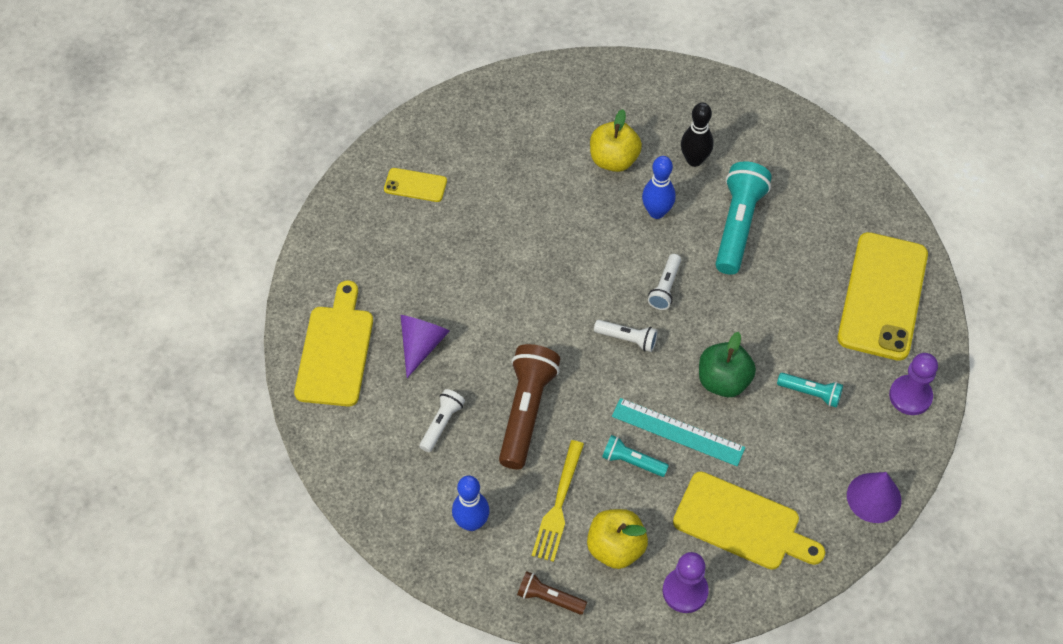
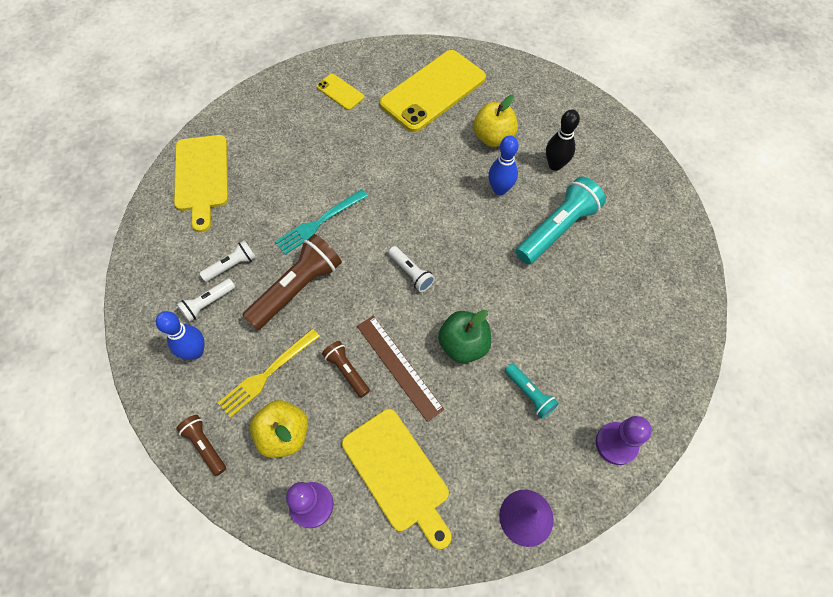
camera: 30 degrees right, 5 degrees up
yellow cutting board [294,280,373,407] -> yellow cutting board turned 135 degrees clockwise [174,135,228,232]
purple cone [401,315,449,378] -> none
turquoise flashlight [602,435,669,477] -> brown flashlight [322,341,370,398]
turquoise ruler [612,398,745,466] -> brown ruler [357,316,444,422]
white flashlight [648,254,681,310] -> white flashlight moved to [177,278,235,322]
yellow phone [837,232,928,361] -> yellow phone moved to [380,50,486,132]
none -> turquoise fork [275,189,368,255]

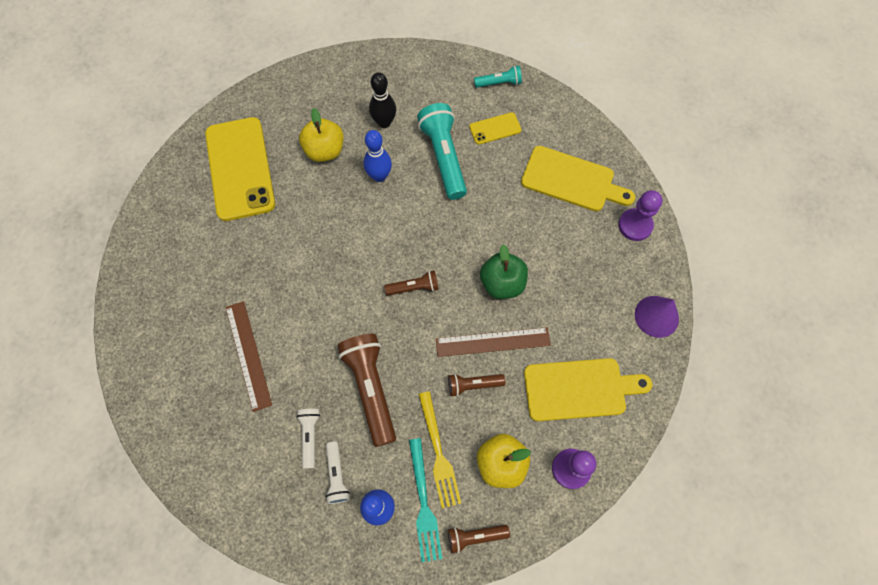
camera: 60 degrees left, 5 degrees up
yellow cutting board [174,135,228,232] -> yellow cutting board moved to [521,146,635,211]
turquoise fork [275,189,368,255] -> turquoise fork moved to [409,438,442,562]
yellow phone [317,74,364,110] -> yellow phone moved to [469,112,521,145]
white flashlight [388,246,435,292] -> brown flashlight [384,270,439,296]
turquoise flashlight [505,363,559,419] -> turquoise flashlight moved to [474,65,522,88]
none -> brown ruler [226,301,272,412]

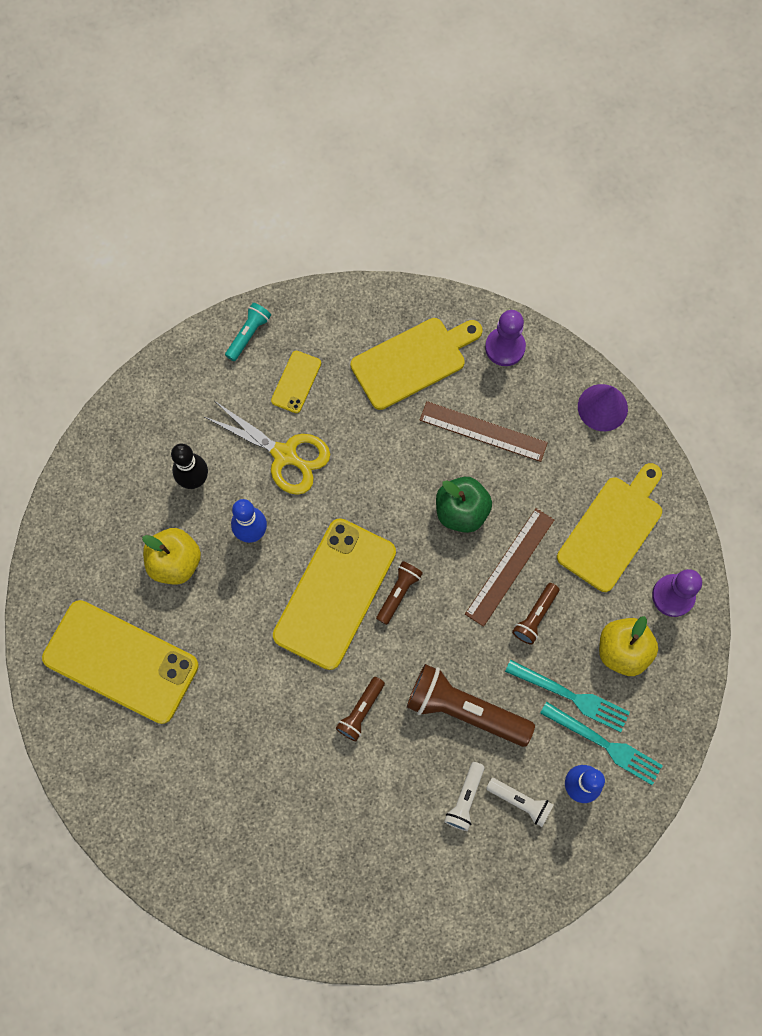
camera: 50 degrees left, 5 degrees up
brown ruler [226,301,272,412] -> brown ruler moved to [420,401,548,462]
white flashlight [296,409,320,469] -> white flashlight turned 105 degrees counterclockwise [444,762,485,831]
turquoise flashlight [417,103,467,200] -> yellow scissors [205,401,330,495]
yellow fork [418,391,461,508] -> turquoise fork [505,660,630,732]
brown flashlight [448,525,510,553] -> brown flashlight moved to [336,677,385,741]
none -> yellow phone [273,518,396,670]

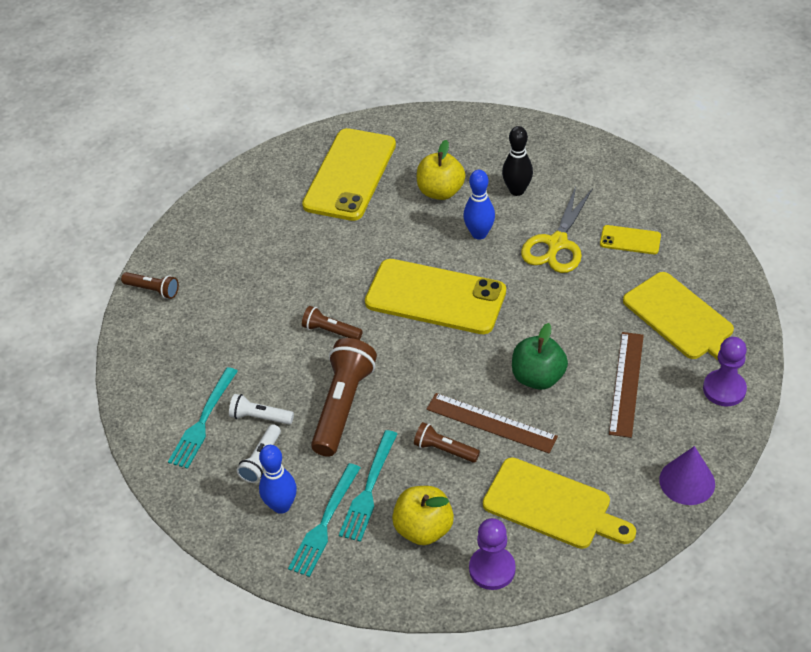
camera: 85 degrees right, 25 degrees down
turquoise flashlight [225,303,271,361] -> none
brown flashlight [376,561,423,625] -> brown flashlight moved to [121,272,179,299]
none -> turquoise fork [168,367,238,469]

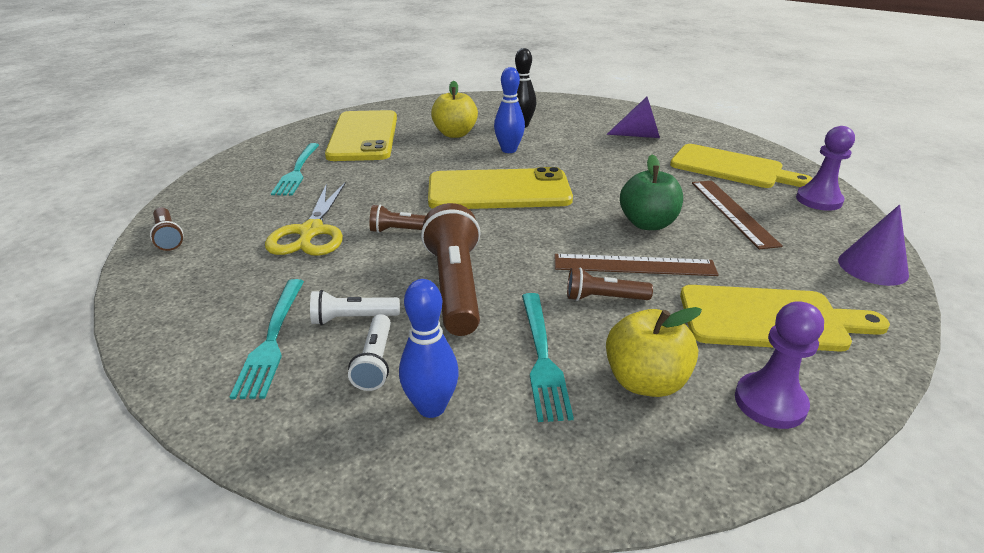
camera: 25 degrees left, 15 degrees down
brown flashlight [121,272,179,299] -> brown flashlight turned 60 degrees clockwise [150,207,184,251]
turquoise fork [288,463,360,577] -> turquoise fork moved to [271,143,319,195]
yellow scissors [521,186,593,273] -> yellow scissors moved to [265,183,346,256]
yellow phone [600,225,661,254] -> purple cone [606,97,660,138]

